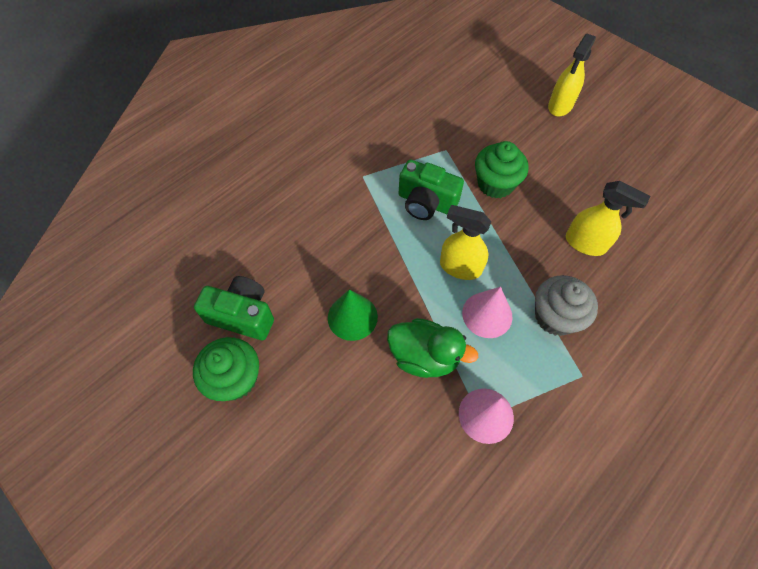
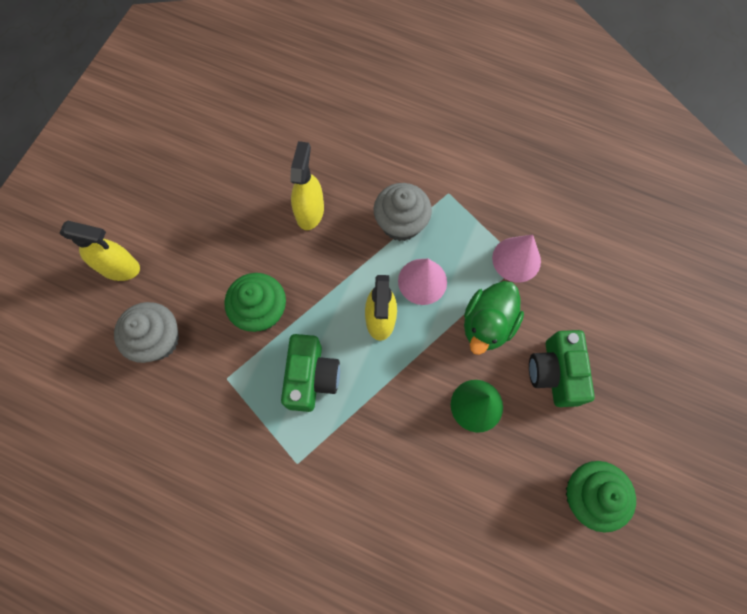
camera: 110 degrees left, 10 degrees up
green camera [194,276,274,340] -> green camera moved to [529,330,595,407]
green duck [387,318,478,378] -> green duck turned 150 degrees counterclockwise [464,281,524,355]
none -> grey cupcake [114,302,179,363]

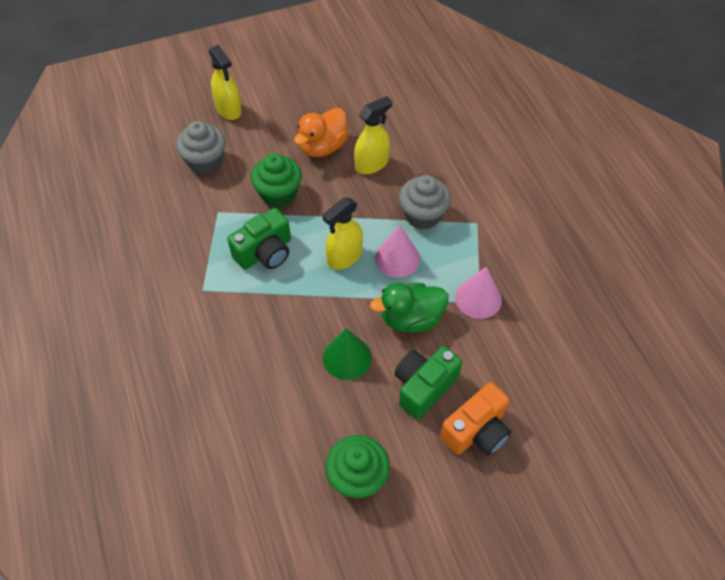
camera: 45 degrees right, 15 degrees down
none -> orange duck [294,108,349,157]
none -> orange camera [440,382,511,456]

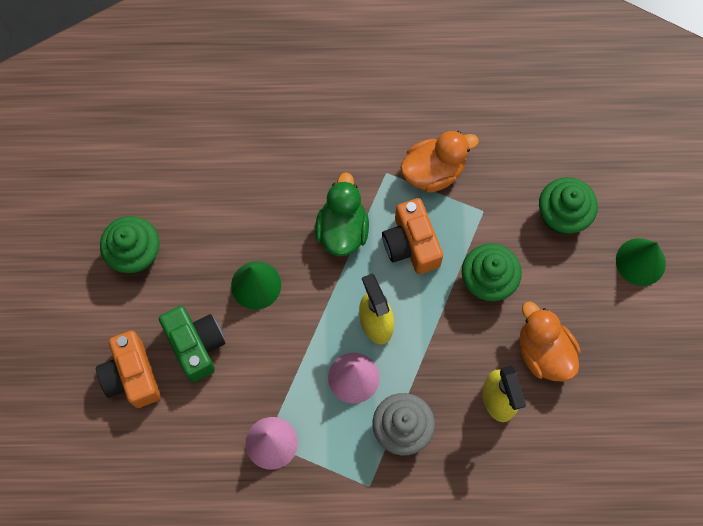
camera: 110 degrees right, 15 degrees up
grey cupcake [176,121,226,175] -> green cupcake [539,177,598,235]
yellow spray bottle [209,45,242,120] -> green cone [616,238,666,286]
green camera [227,208,291,270] -> orange camera [382,198,443,274]
green duck [370,282,449,332] -> green duck moved to [315,172,369,256]
none -> orange duck [400,131,479,193]

